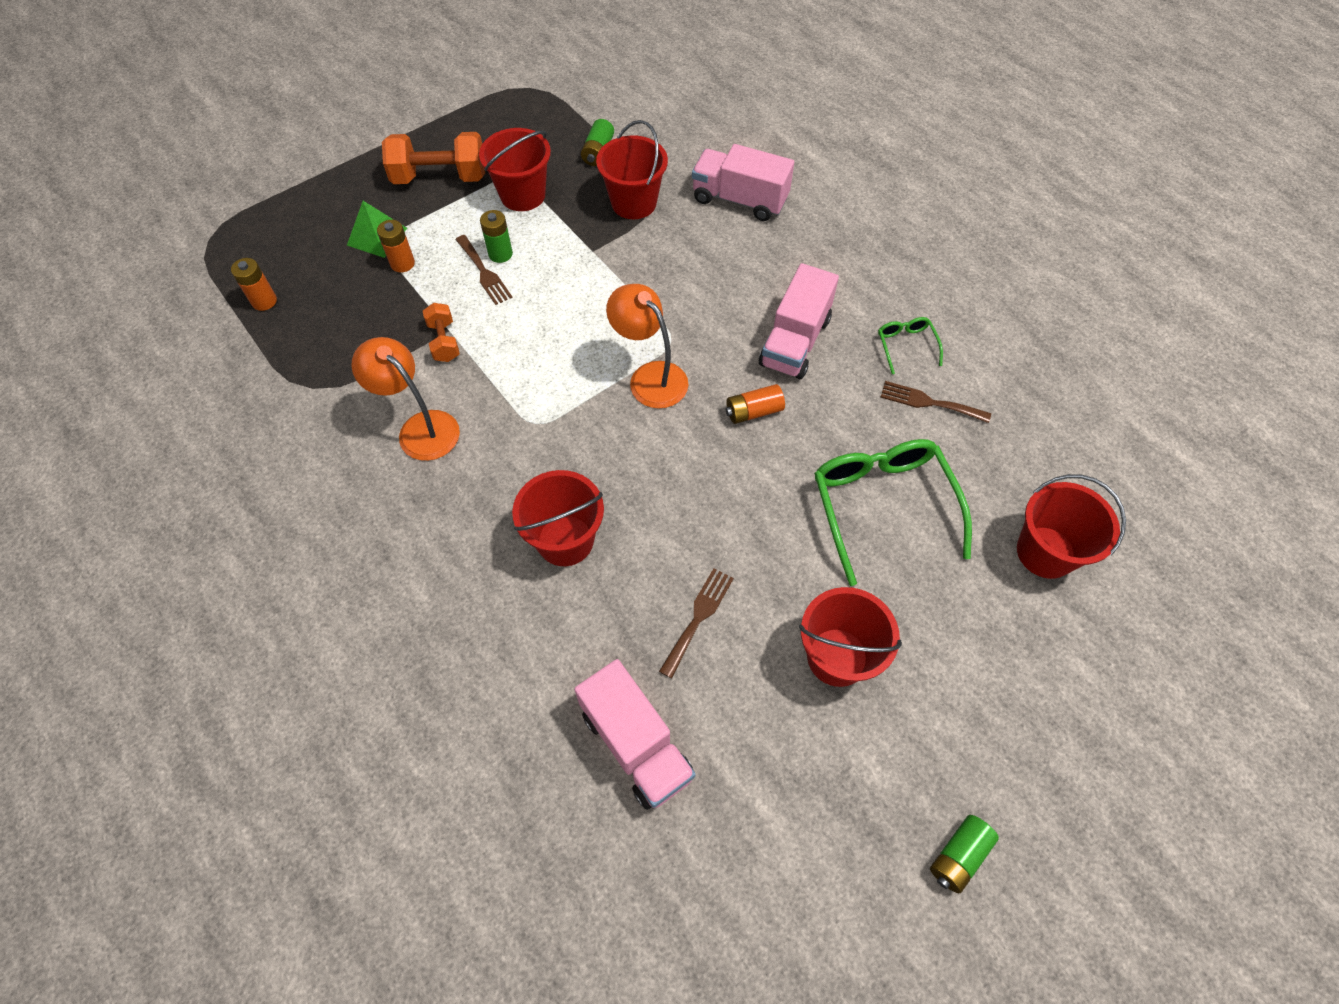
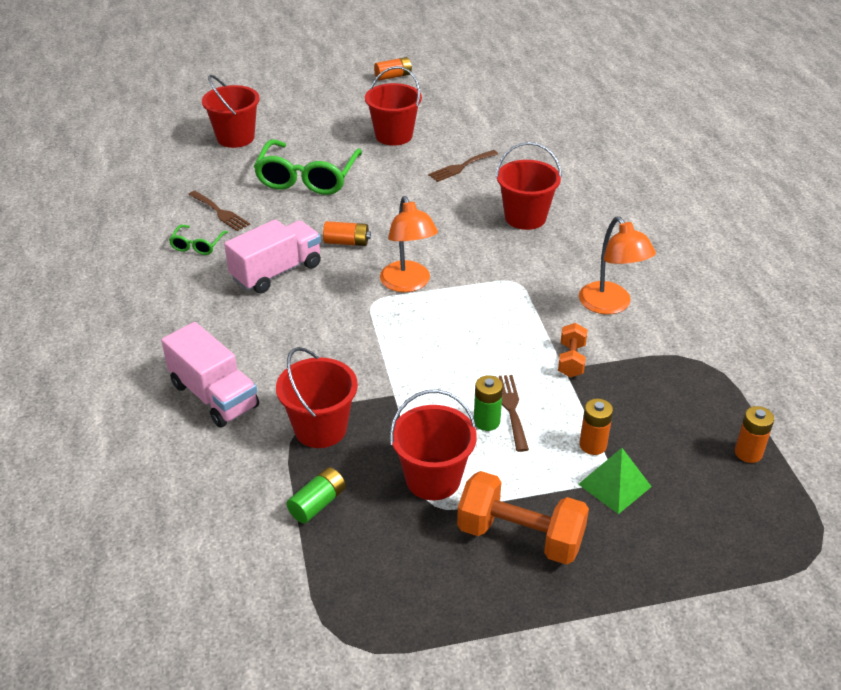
camera: 155 degrees left, 20 degrees down
pink truck [574,659,695,810] -> none
green battery [930,815,999,893] -> orange battery [374,57,412,81]

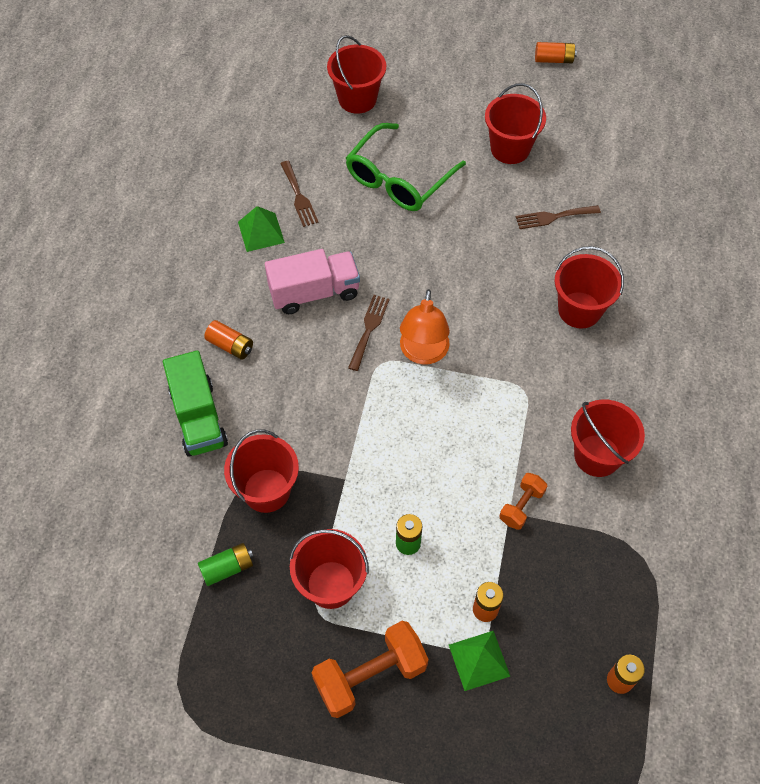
camera: 25 degrees right, 20 degrees up
pink truck [161,322,259,428] -> green truck [163,350,228,457]
green glasses [169,225,228,255] -> green pyramid [238,206,285,252]
orange battery [323,221,371,246] -> orange battery moved to [204,320,253,360]
orange dumbbell [457,471,589,565] -> orange dumbbell turned 75 degrees counterclockwise [312,621,429,718]
brown fork [495,375,529,452] -> brown fork moved to [348,295,390,371]
orange lamp [579,216,656,314] -> red bucket [571,399,645,477]

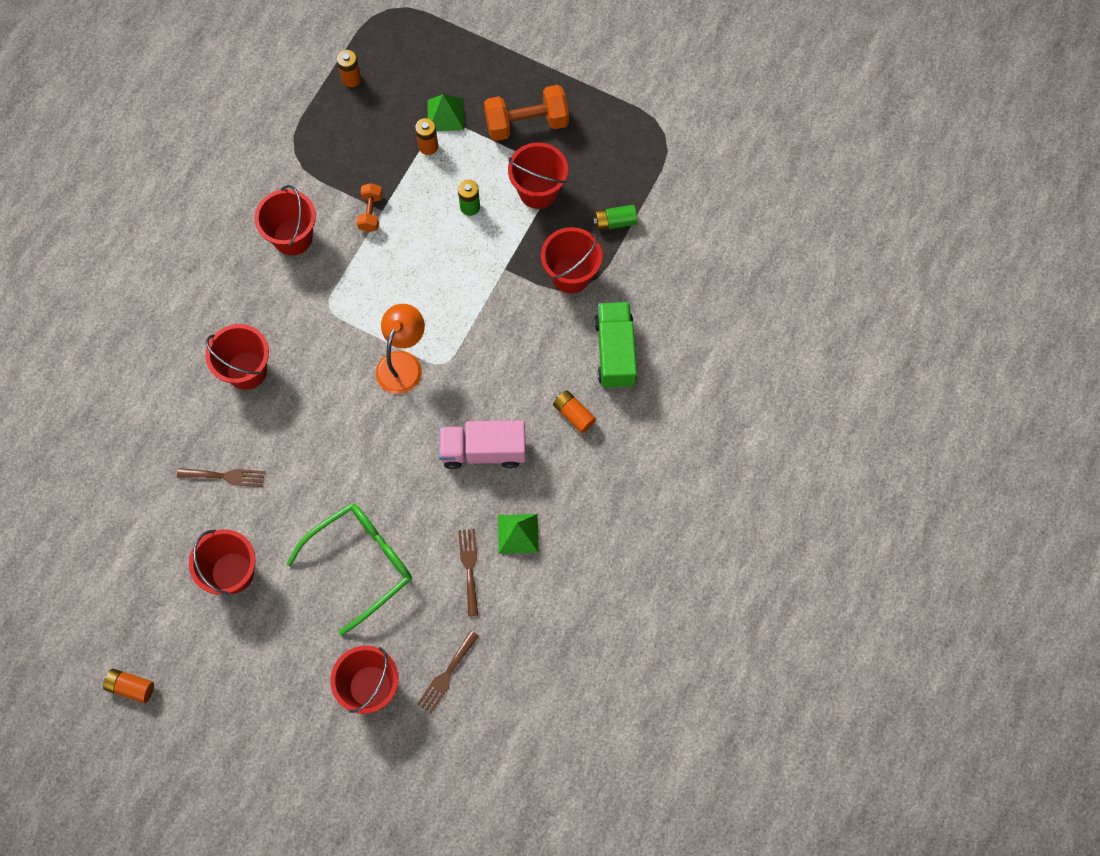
camera: 165 degrees left, 10 degrees up
brown fork [348,295,390,371] -> brown fork moved to [417,630,479,713]
orange dumbbell [499,473,547,530] -> orange dumbbell turned 45 degrees counterclockwise [357,183,383,232]

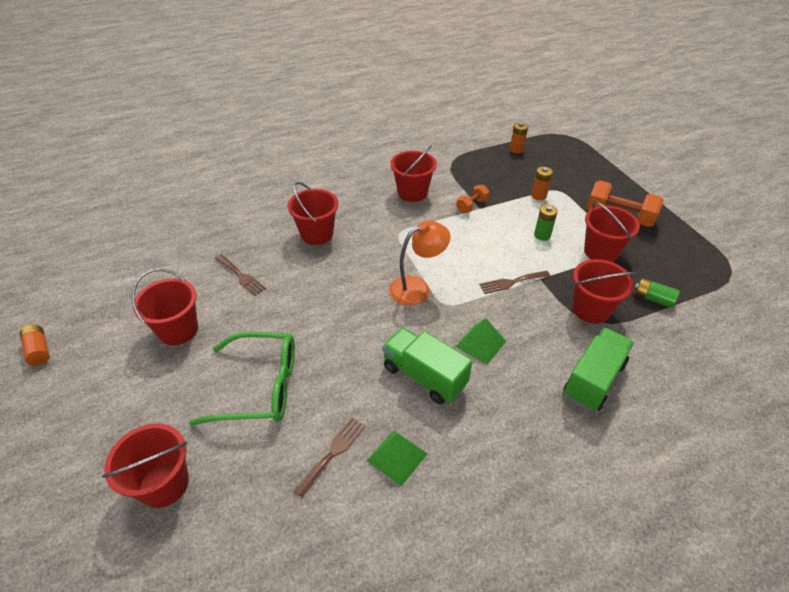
camera: 40 degrees right, 25 degrees down
brown fork [417,630,479,713] -> brown fork moved to [479,271,550,294]
green pyramid [427,94,464,131] -> green pyramid moved to [456,318,506,365]
pink truck [439,420,526,469] -> green truck [382,327,472,404]
orange battery [553,390,596,433] -> none

